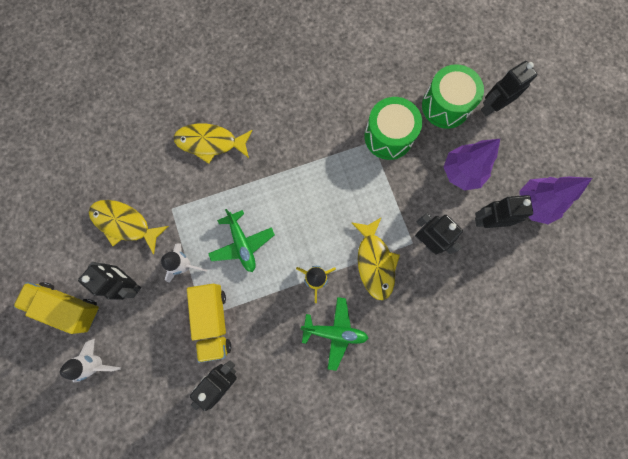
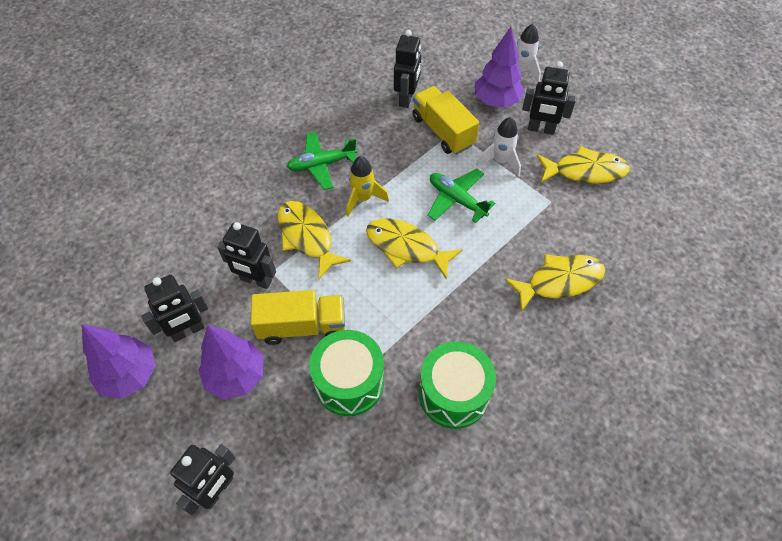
camera: 155 degrees right, 20 degrees down
yellow truck [14,282,99,334] -> yellow truck moved to [251,290,345,345]
green drum [422,64,484,129] -> green drum moved to [419,342,496,429]
none -> yellow fish [366,219,463,279]
none -> purple tree [475,27,524,108]

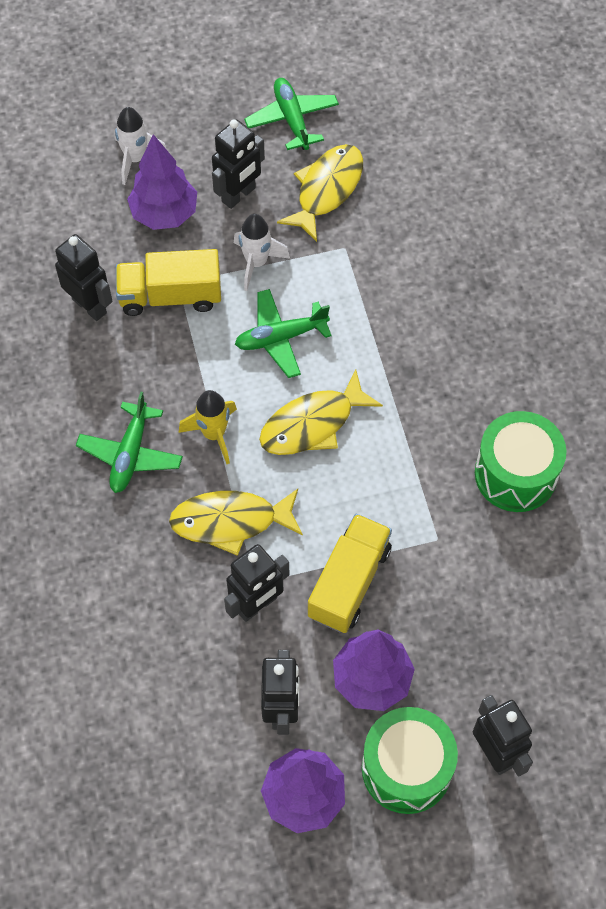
camera: 60 degrees left, 5 degrees up
green drum [309,330,384,416] -> green drum moved to [362,707,458,814]
yellow fish [504,254,605,312] -> none
none -> green plane [244,78,339,150]

